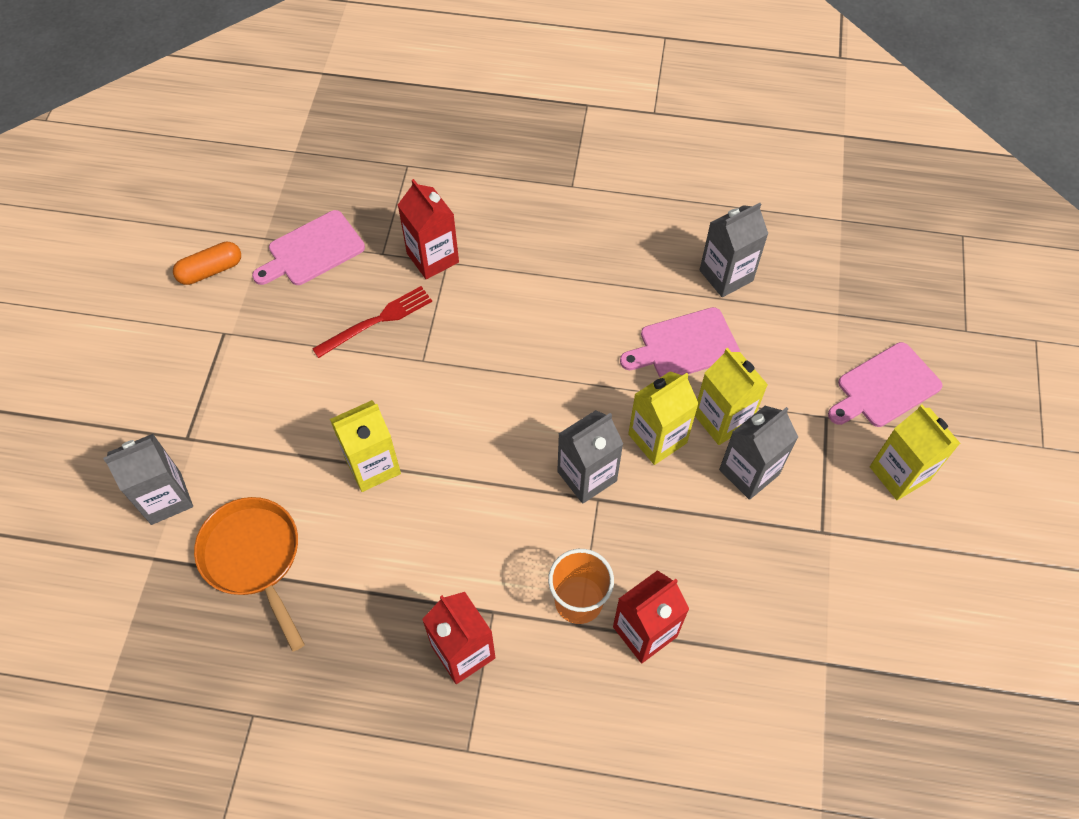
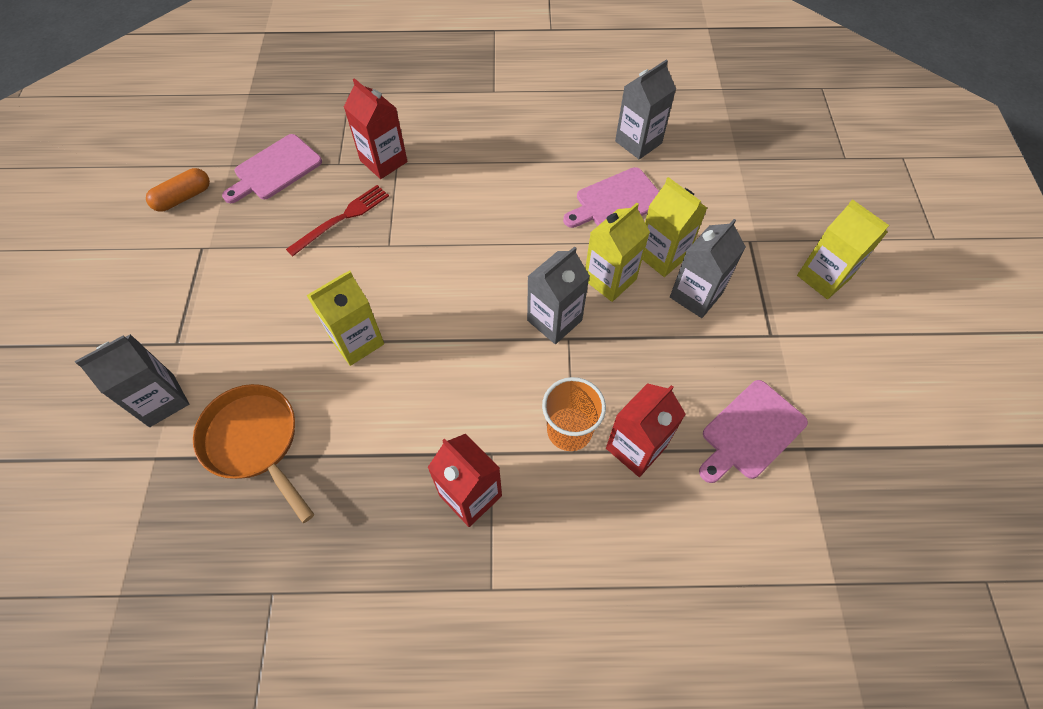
camera: 10 degrees left, 0 degrees up
pink cutting board [828,342,943,427] -> pink cutting board moved to [699,380,808,483]

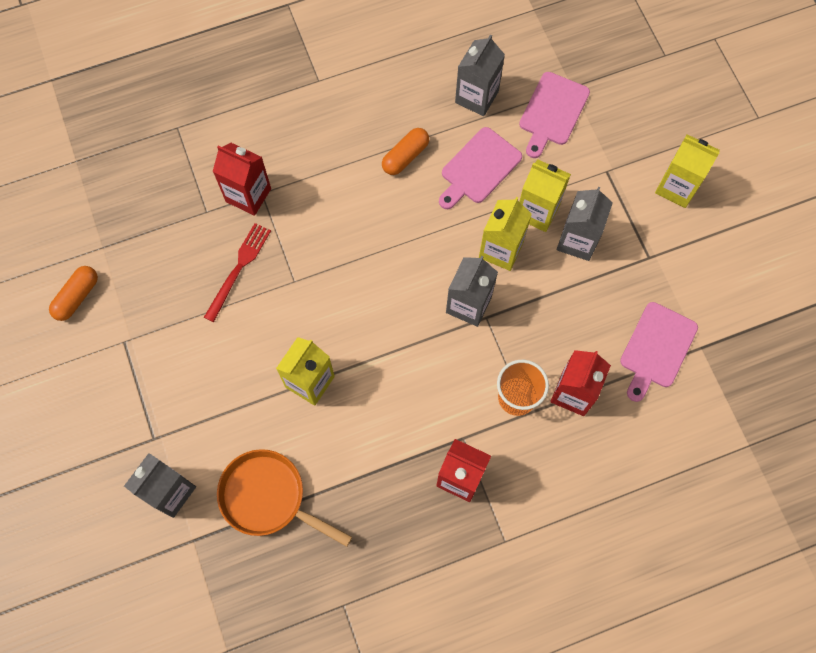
camera: 20 degrees left, 10 degrees up
pink cutting board [222,134,322,203] -> pink cutting board moved to [519,72,590,158]
none -> orange capsule [382,128,429,175]

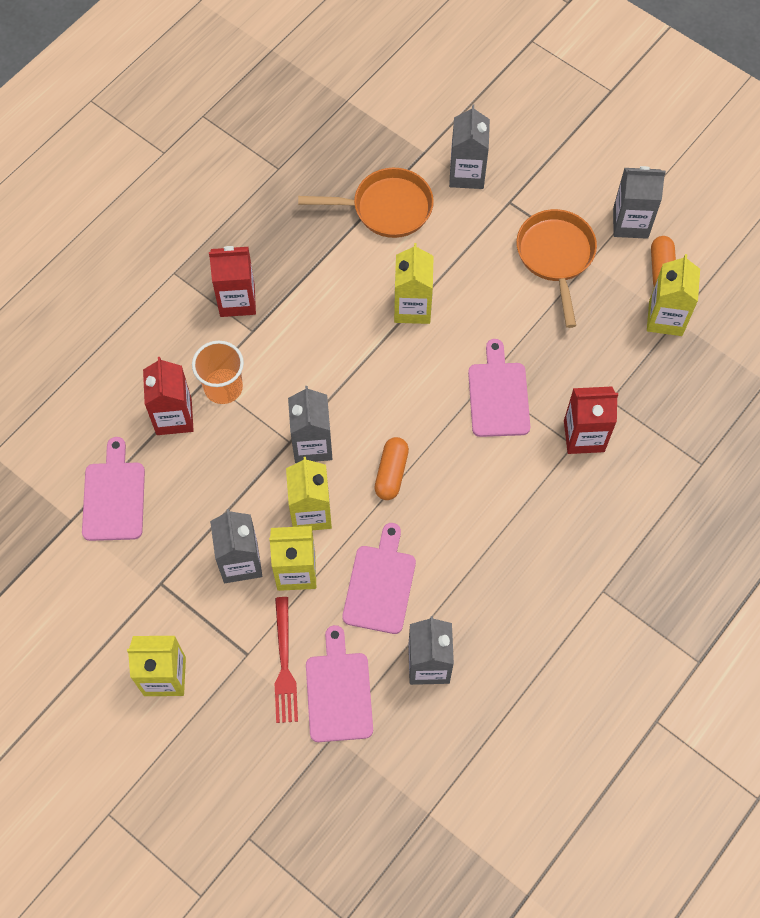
camera: 150 degrees right, 5 degrees down
red fork [204,223,271,322] -> red fork moved to [275,597,298,723]
orange capsule [382,128,429,175] -> orange capsule moved to [374,437,409,500]
none -> pink cutting board [468,339,530,437]
none -> orange pan [516,209,597,328]
none -> grey carton [613,166,666,239]
none -> yellow carton [647,254,700,336]

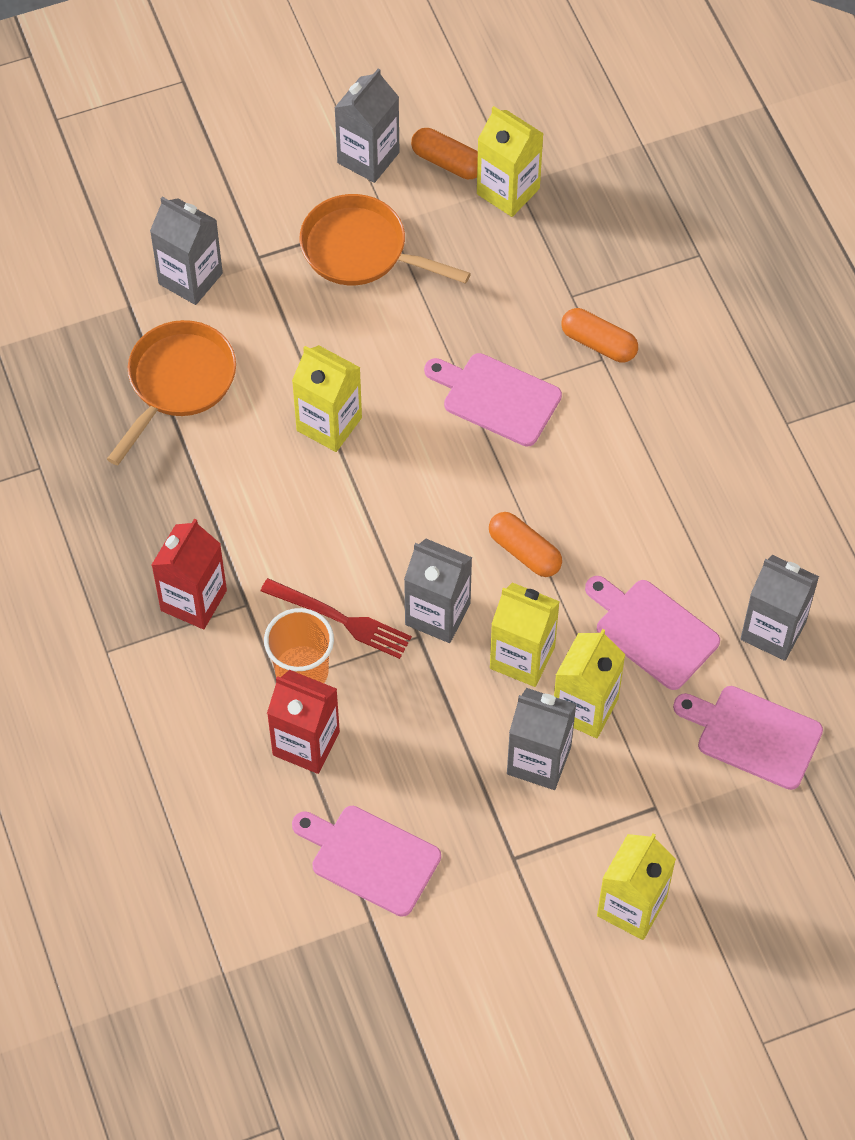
camera: 60 degrees left, 5 degrees down
red fork [275,597,298,723] -> red fork moved to [261,578,412,659]
red carton [564,386,618,454] -> orange capsule [561,308,638,362]

